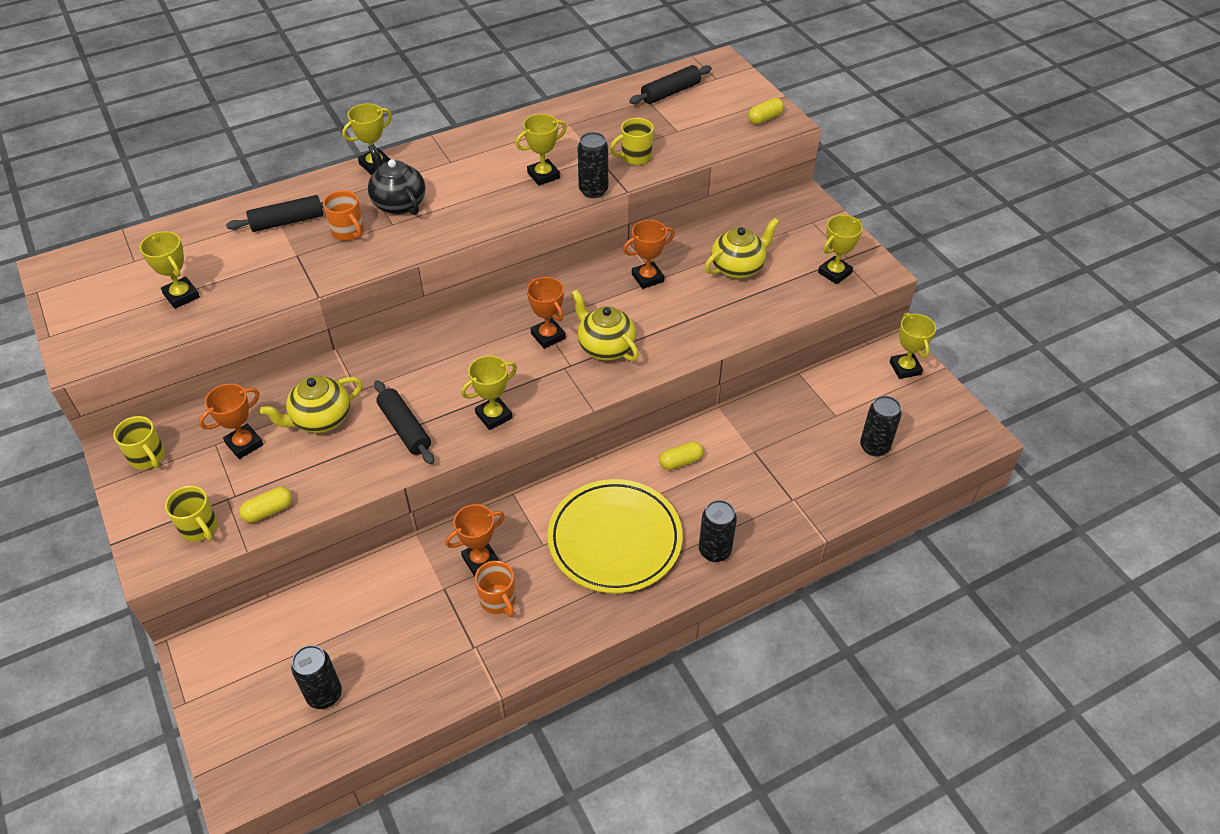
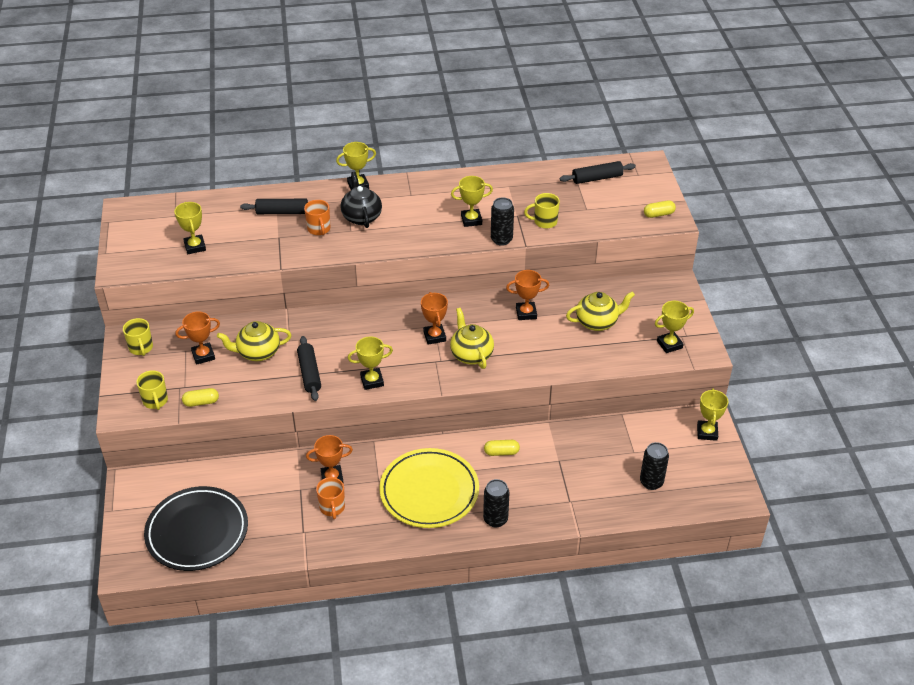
camera: 20 degrees right, 5 degrees down
black can [291,645,342,709] -> black plate [144,486,248,571]

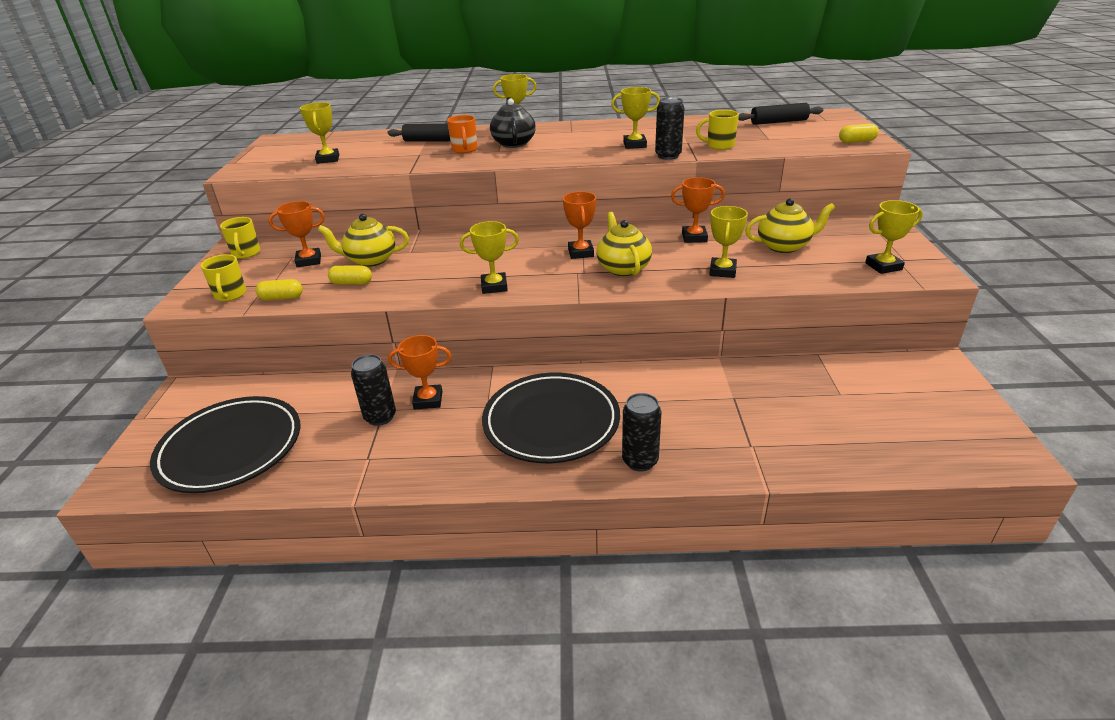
camera: 10 degrees right, 10 degrees down
black rolling pin [297,336,321,401] -> none
orange mug [316,477,345,519] -> none
yellow plate [379,448,479,528] -> black plate [482,373,620,463]
yellow capsule [484,440,520,456] -> yellow capsule moved to [328,266,372,285]
black can [640,442,669,490] -> black can moved to [351,354,396,426]
yellow trophy [697,388,728,441] -> yellow trophy moved to [709,206,748,278]

